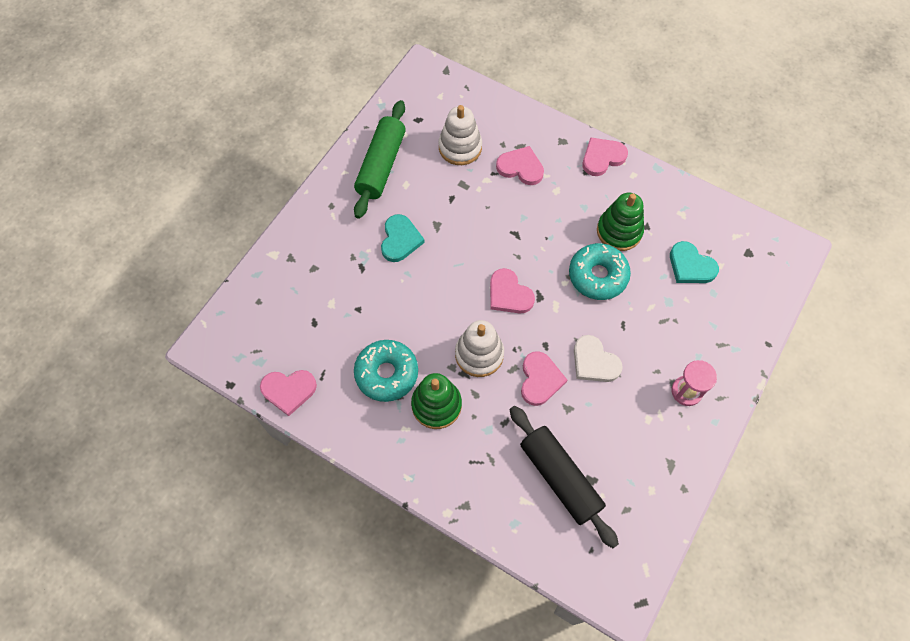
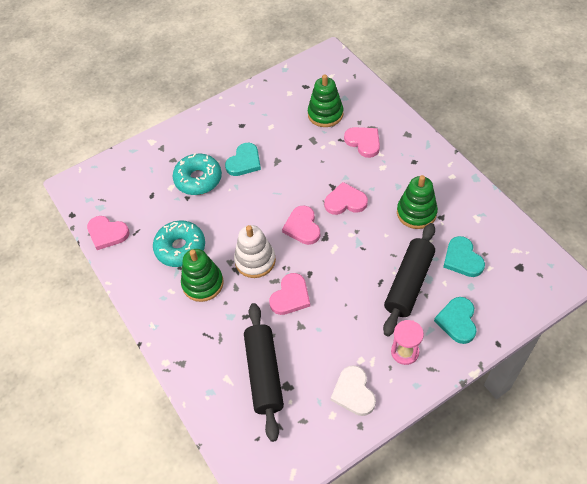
camera: 30 degrees right, 10 degrees down
green rolling pin [354,100,406,218] -> none
white stacking toy [438,105,482,165] -> green stacking toy [308,74,343,127]
turquoise donut [569,243,631,300] -> turquoise donut moved to [173,153,222,195]
white heart [574,335,623,382] -> white heart moved to [331,365,376,416]
pink heart [582,137,628,176] -> pink heart moved to [324,182,368,215]
none -> black rolling pin [383,223,435,336]
none -> turquoise heart [434,297,477,344]

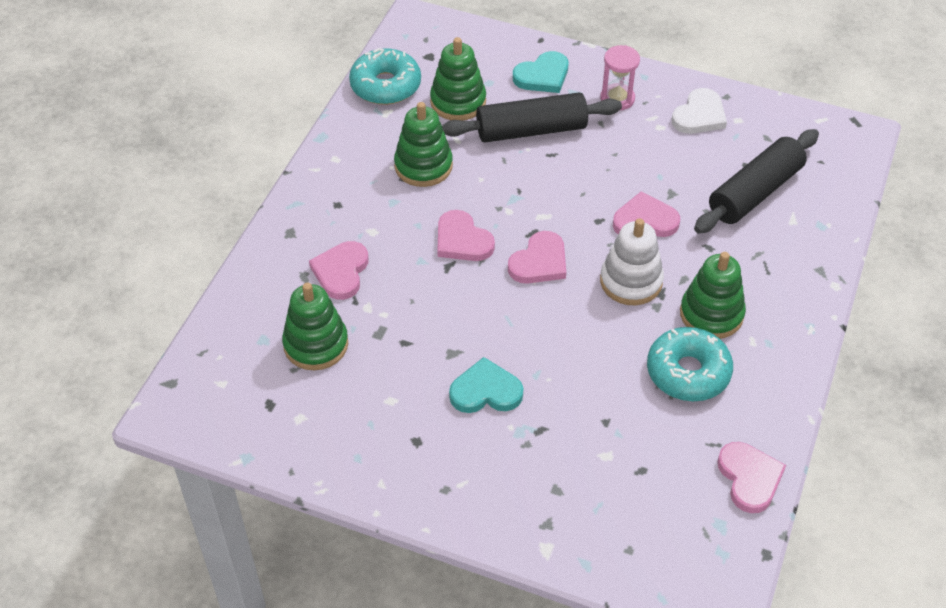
camera: 130 degrees left, 5 degrees down
turquoise donut [173,153,222,195] -> turquoise donut moved to [349,48,421,105]
turquoise heart [443,236,485,277] -> green stacking toy [430,37,486,121]

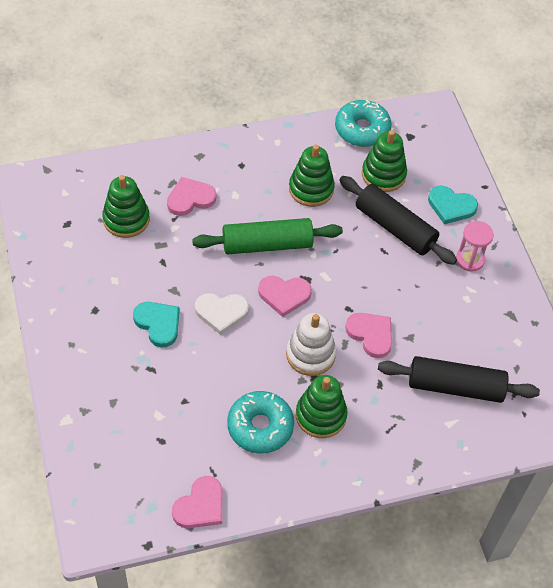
camera: 50 degrees right, 5 degrees up
pink heart [437,210,495,261] -> green rolling pin [192,218,343,254]
white heart [672,88,727,134] -> white heart moved to [195,293,249,335]

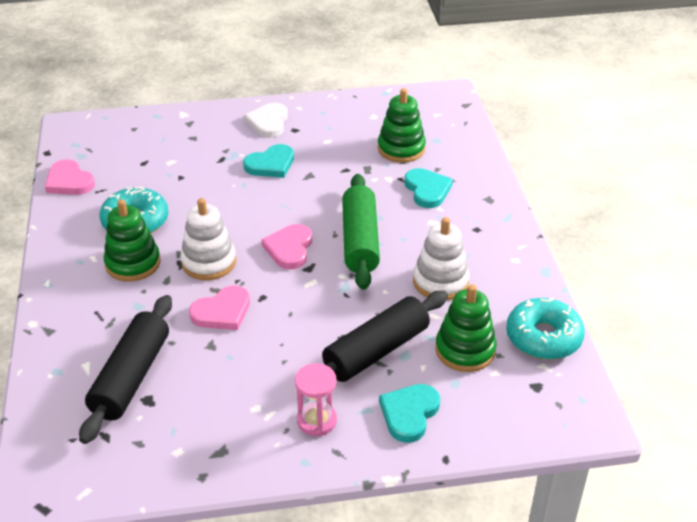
camera: 100 degrees right, 15 degrees down
pink heart [167,177,216,216] -> turquoise heart [404,168,453,208]
white heart [195,293,249,335] -> white heart moved to [244,103,288,138]
green stacking toy [289,145,335,207] -> white stacking toy [413,217,470,300]

